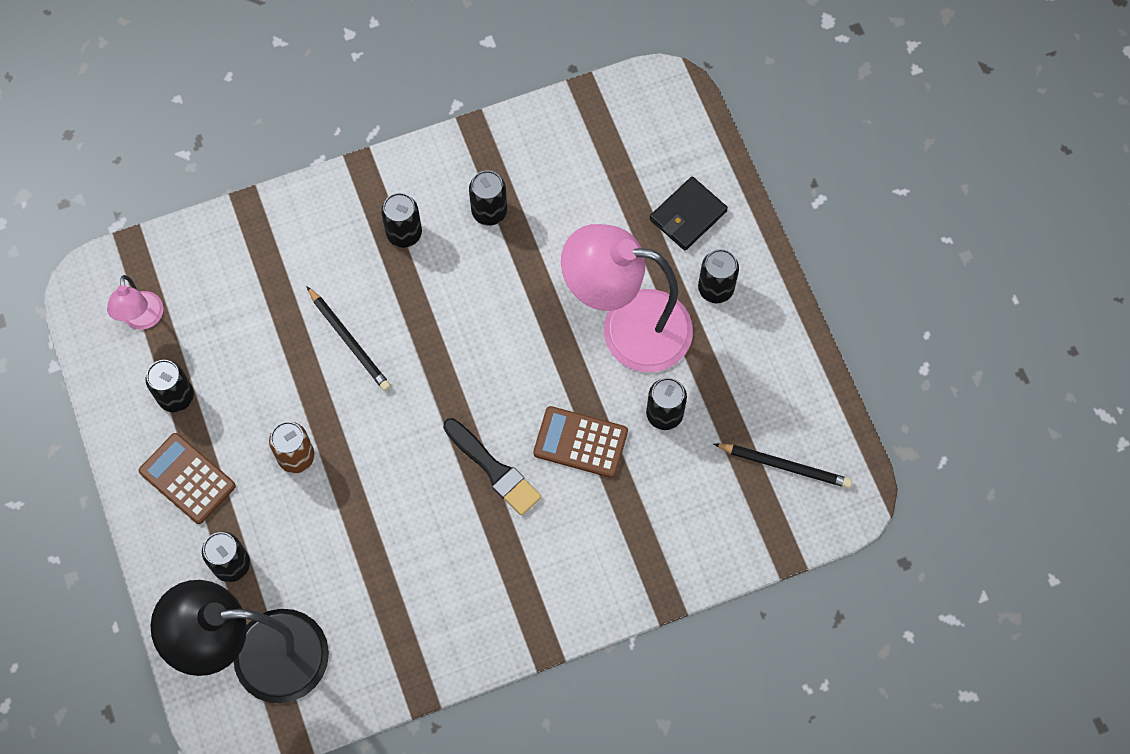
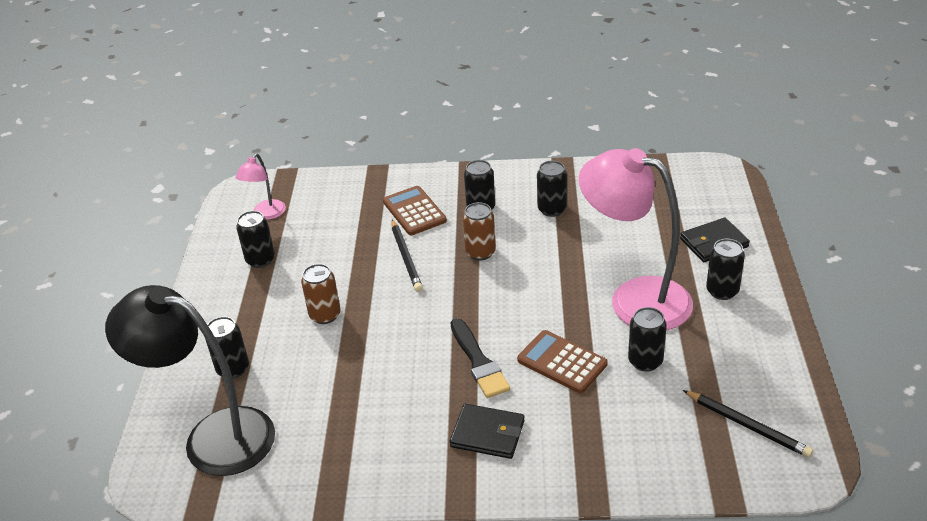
camera: 25 degrees right, 30 degrees down
brown calculator [139,433,236,524] -> brown calculator moved to [383,186,447,235]
none -> black wallet [450,404,525,459]
none -> brown can [463,202,496,260]

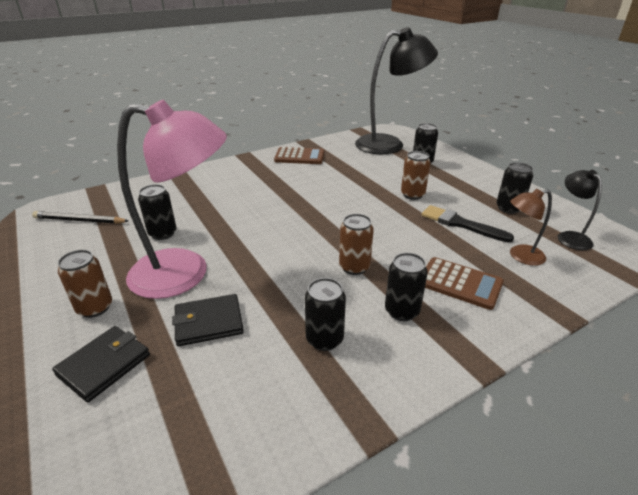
camera: 145 degrees right, 5 degrees down
pink lamp [236,153,286,220] -> black lamp [558,170,602,250]
black pencil [391,219,423,292] -> none
black brush [450,318,510,398] -> black brush moved to [422,205,514,243]
black wallet [450,404,525,459] -> black wallet moved to [172,294,244,346]
brown calculator [517,330,608,393] -> brown calculator moved to [274,147,324,164]
black can [706,239,745,300] -> brown can [58,250,112,318]
none -> brown lamp [510,189,552,266]

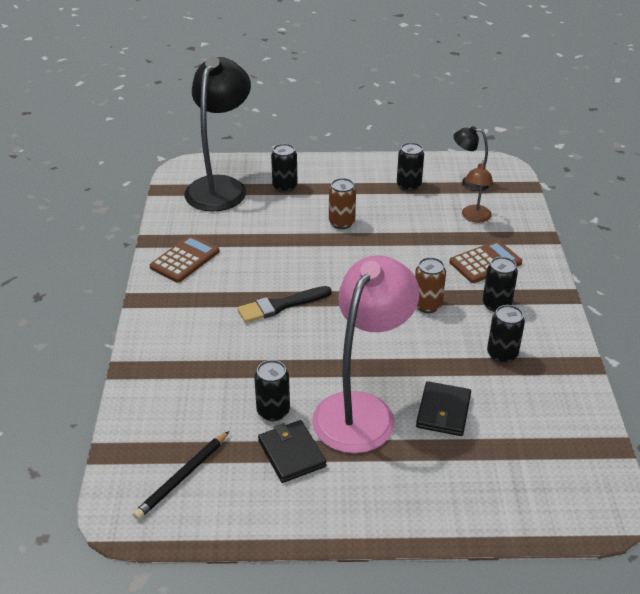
camera: 60 degrees left, 5 degrees up
black wallet [52,326,150,403] -> black wallet moved to [258,420,326,483]
brown can [58,250,112,318] -> none
black brush [422,205,514,243] -> black brush moved to [237,286,332,323]

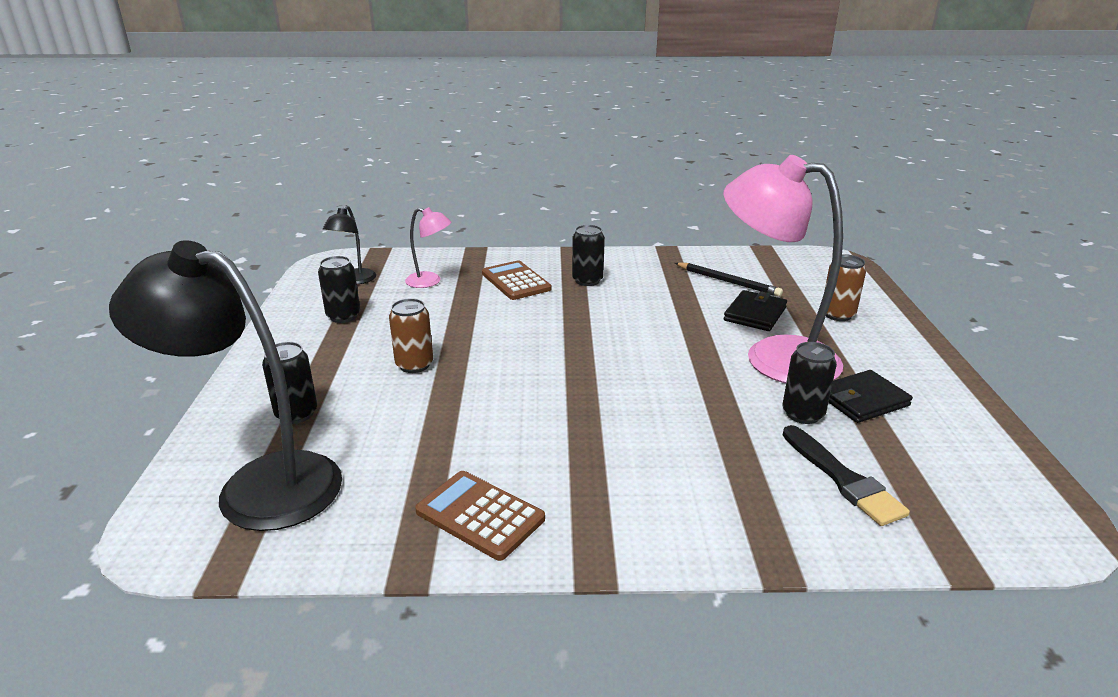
camera: 90 degrees left, 10 degrees down
black pencil [133,431,229,520] -> black pencil moved to [675,262,783,297]
black brush [237,286,332,323] -> black brush moved to [783,425,910,526]
brown can [415,257,446,313] -> brown can moved to [824,254,866,321]
black wallet [416,381,471,436] -> black wallet turned 75 degrees counterclockwise [724,290,787,331]
brown lamp [462,160,493,223] -> pink lamp [405,207,452,288]
black can [487,305,525,363] -> none

